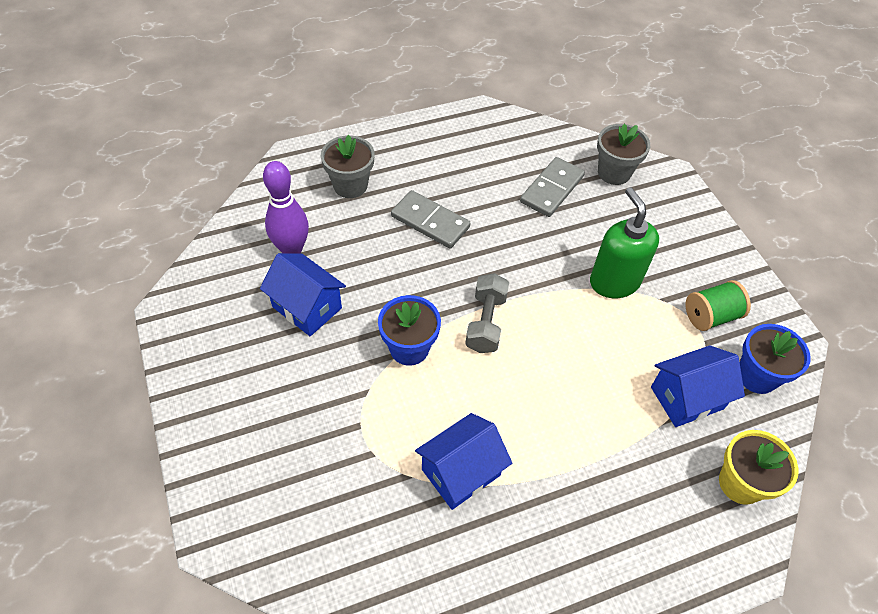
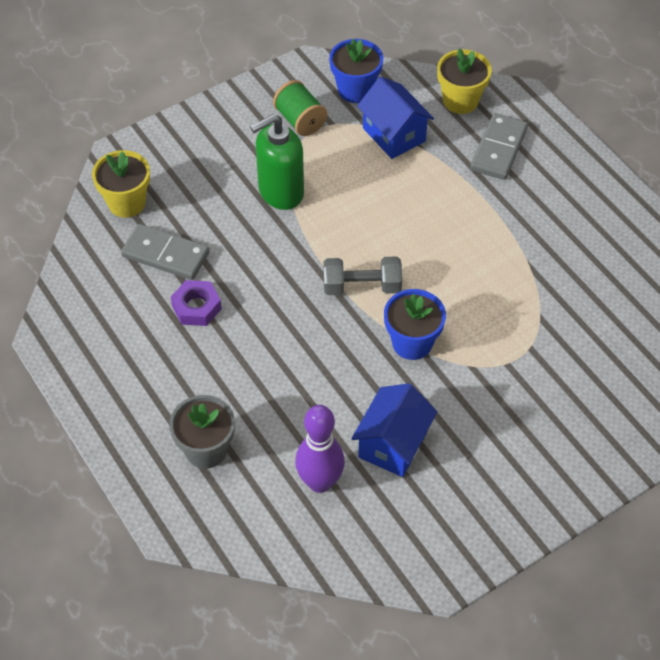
camera: 100 degrees left, 0 degrees up
grey domino [391,190,471,249] -> grey domino moved to [470,113,528,180]
blue house [415,413,512,510] -> none
grey flower pot [597,123,650,185] -> yellow flower pot [92,150,150,218]
none -> purple nut [171,280,222,326]

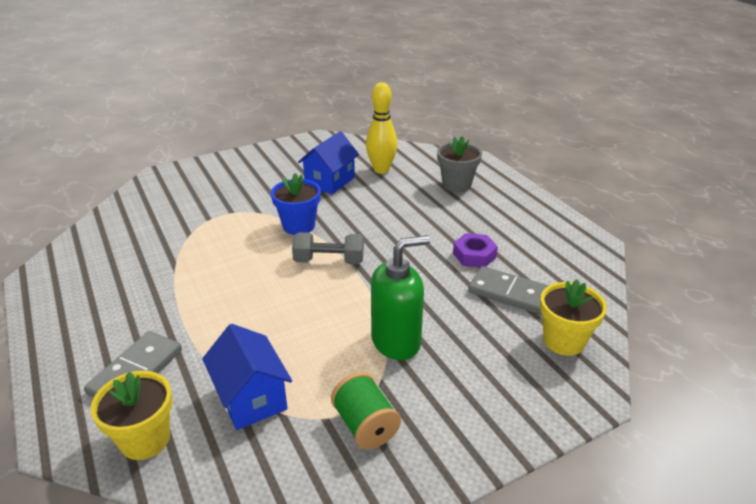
camera: 175 degrees left, 20 degrees down
purple bowling pin [295,405,345,493] -> yellow bowling pin [366,82,397,174]
blue flower pot [329,39,383,103] -> none

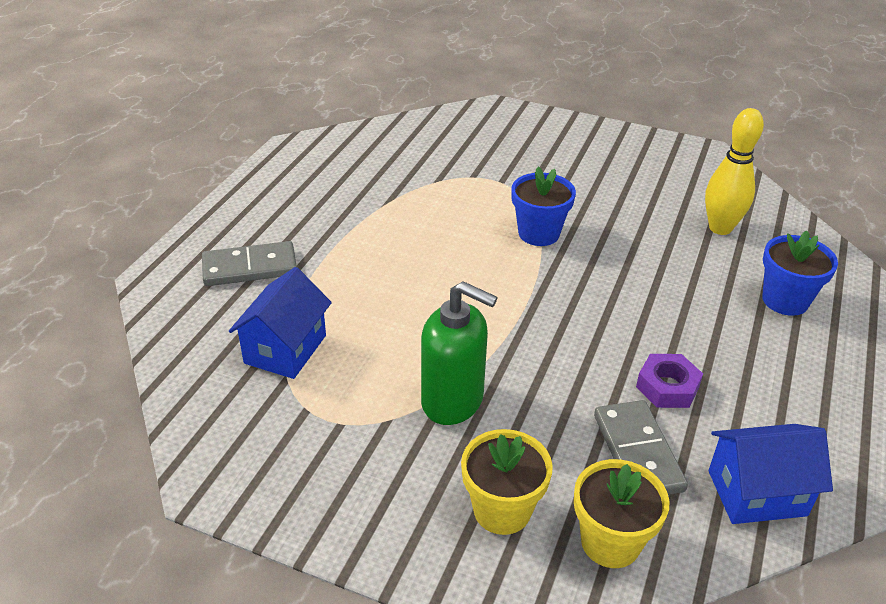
camera: 50 degrees right, 5 degrees up
yellow flower pot [91,371,172,460] -> yellow flower pot moved to [461,429,553,535]
grey dumbbell [292,232,364,264] -> none
blue house [298,131,359,194] -> blue house moved to [708,424,833,524]
green spool [331,372,401,449] -> none
grey flower pot [437,136,482,192] -> blue flower pot [762,230,838,316]

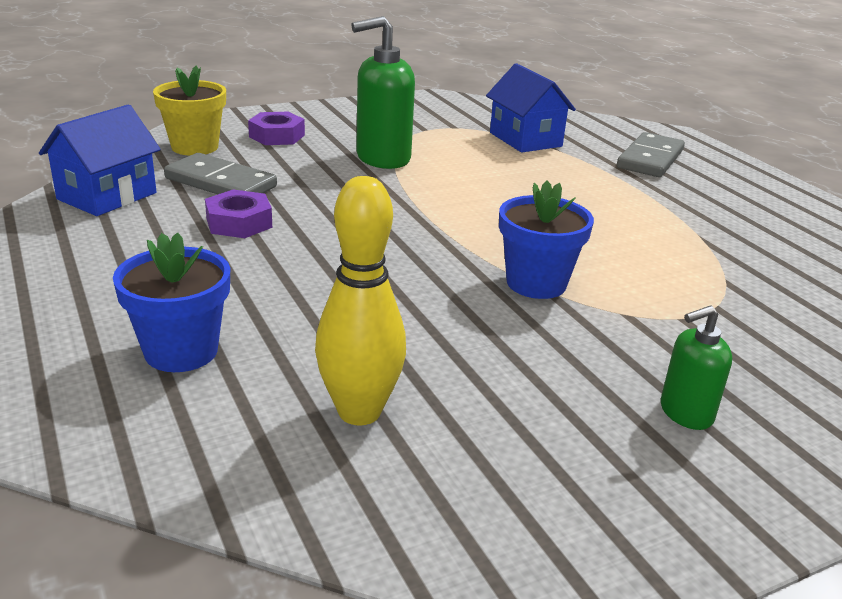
camera: 130 degrees right, 10 degrees down
yellow flower pot [461,429,553,535] -> purple nut [248,112,305,145]
none -> green soap dispenser [661,305,732,430]

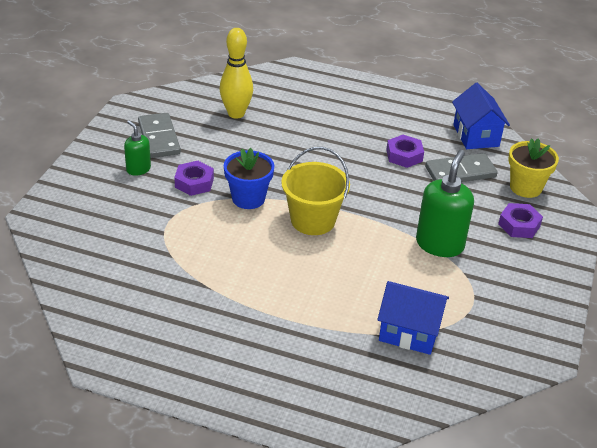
camera: 135 degrees right, 10 degrees up
blue flower pot [113,233,230,372] -> none
grey domino [617,132,685,177] -> grey domino moved to [138,113,181,158]
green soap dispenser [661,305,732,430] -> green soap dispenser turned 60 degrees counterclockwise [124,120,151,176]
none -> purple nut [174,161,214,196]
none -> yellow bucket [281,147,350,235]

